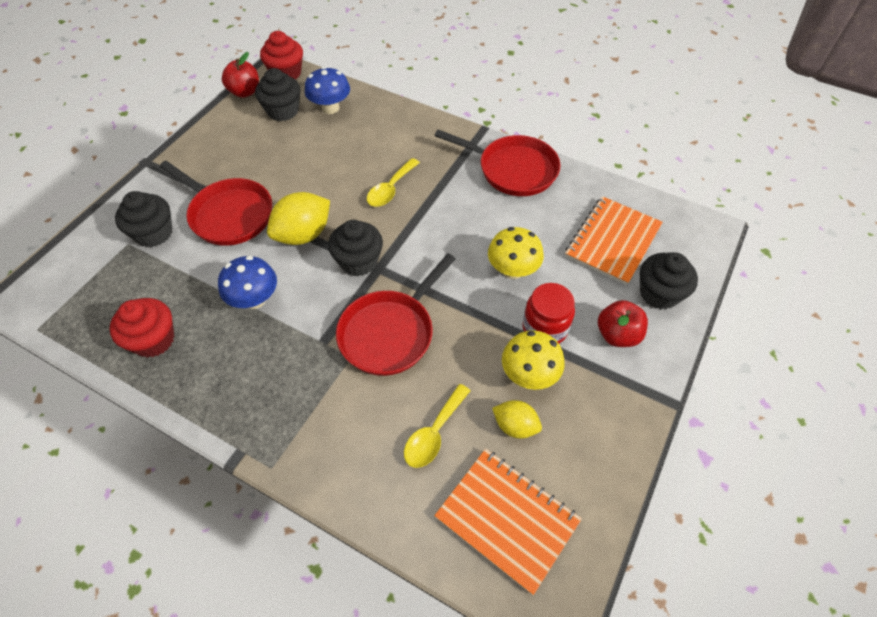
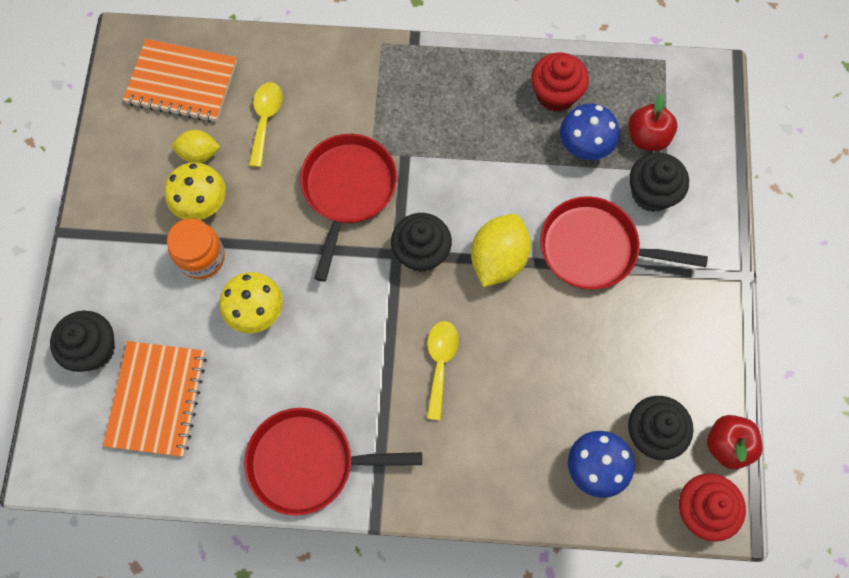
camera: 155 degrees right, 15 degrees up
blue mushroom [218,256,277,309] -> blue mushroom moved to [560,103,619,160]
red jar [523,283,575,343] -> orange jar [167,219,225,279]
red apple [598,300,648,347] -> red apple moved to [628,94,677,151]

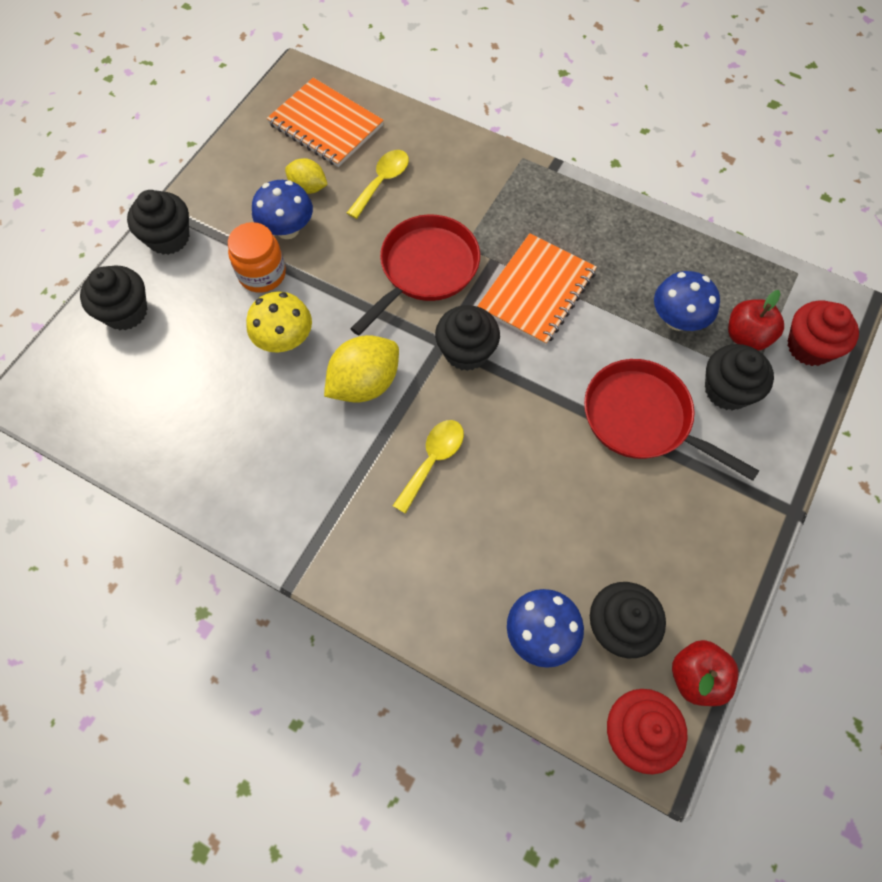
camera: 25 degrees right, 5 degrees down
orange notebook [103,341,207,457] -> orange notebook moved to [477,233,597,346]
yellow mushroom [165,162,226,220] -> blue mushroom [252,180,313,239]
red pan [244,408,422,516] -> none
yellow lemon [471,214,531,287] -> yellow lemon moved to [324,335,399,402]
red cupcake [531,52,589,112] -> red cupcake moved to [788,300,859,366]
none -> black cupcake [127,190,189,255]

